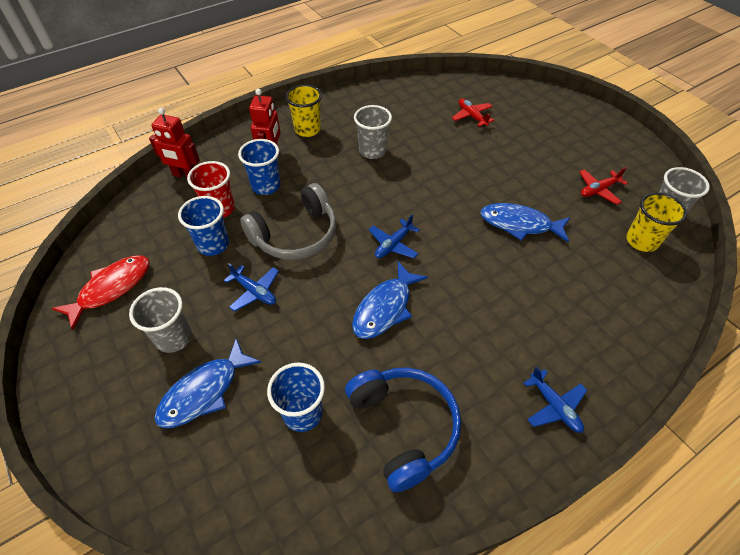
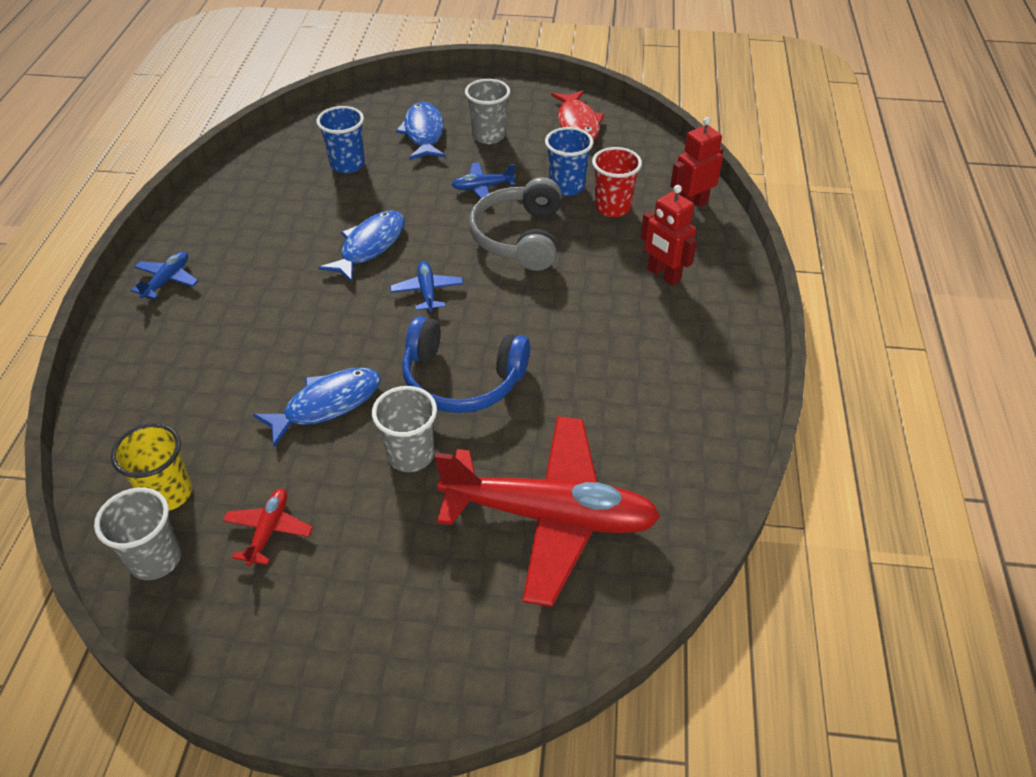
camera: 130 degrees right, 5 degrees down
blue cup [238,139,281,195] -> none
yellow cup [285,84,322,137] -> none
blue headphones [345,367,461,492] -> blue headphones moved to [402,316,530,413]
blue fish [352,262,428,339] -> blue fish turned 45 degrees clockwise [318,210,405,283]
grey cup [354,105,392,159] -> grey cup moved to [372,386,437,472]
red plane [452,99,494,127] -> red plane [435,416,661,607], size x2.45
blue plane [523,366,587,433] -> blue plane turned 105 degrees clockwise [131,251,199,299]

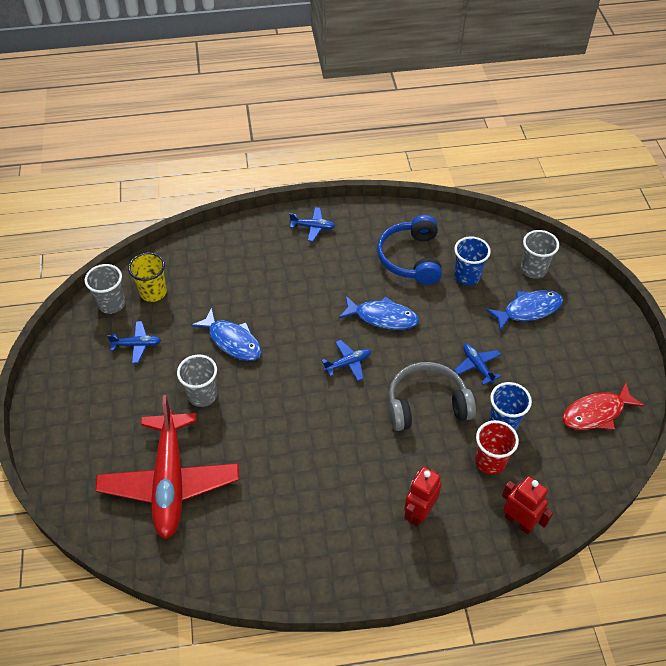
camera: 75 degrees right, 5 degrees up
red plane [223,488,313,566] -> blue plane [107,321,161,363]
blue headphones [402,316,530,413] -> blue headphones moved to [377,215,442,285]
grey cup [465,79,510,144] -> grey cup moved to [521,230,559,279]

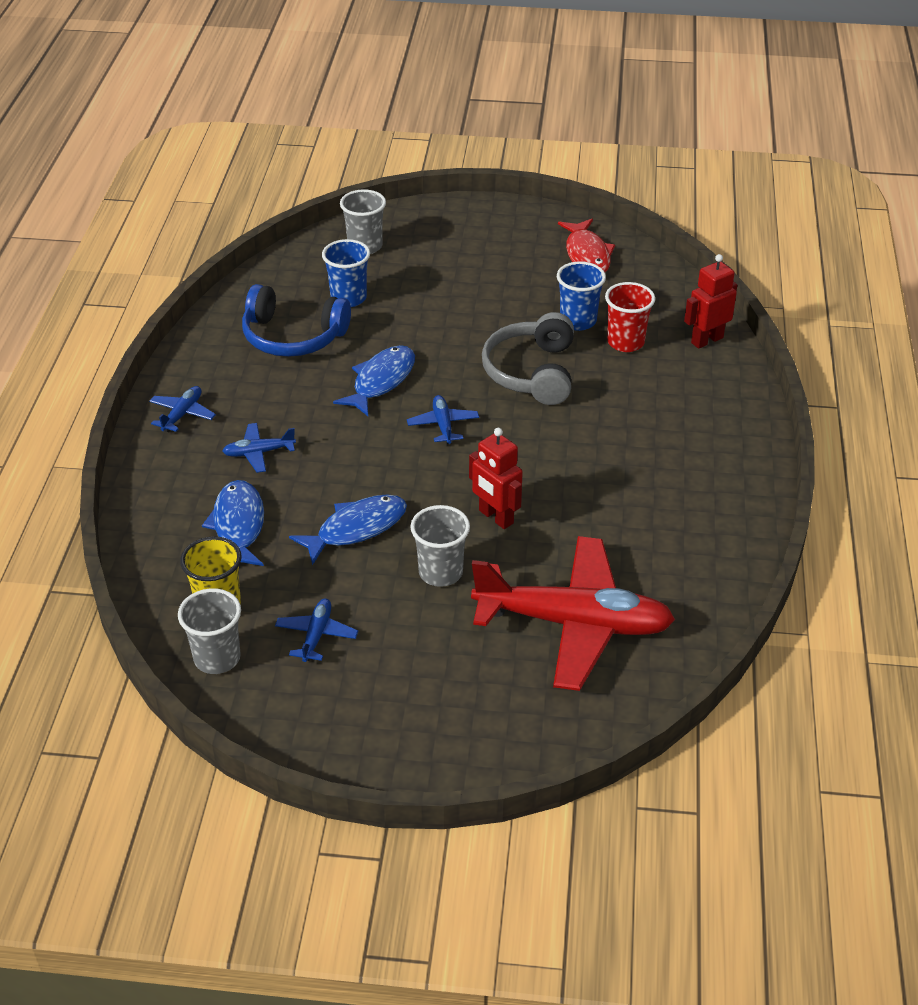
camera: 75 degrees left, 10 degrees down
red robot [404,467,442,526] -> red robot moved to [469,428,523,529]
blue plane [454,344,501,385] -> blue plane moved to [222,423,296,473]
blue fish [486,290,563,331] -> blue fish moved to [202,480,264,566]

